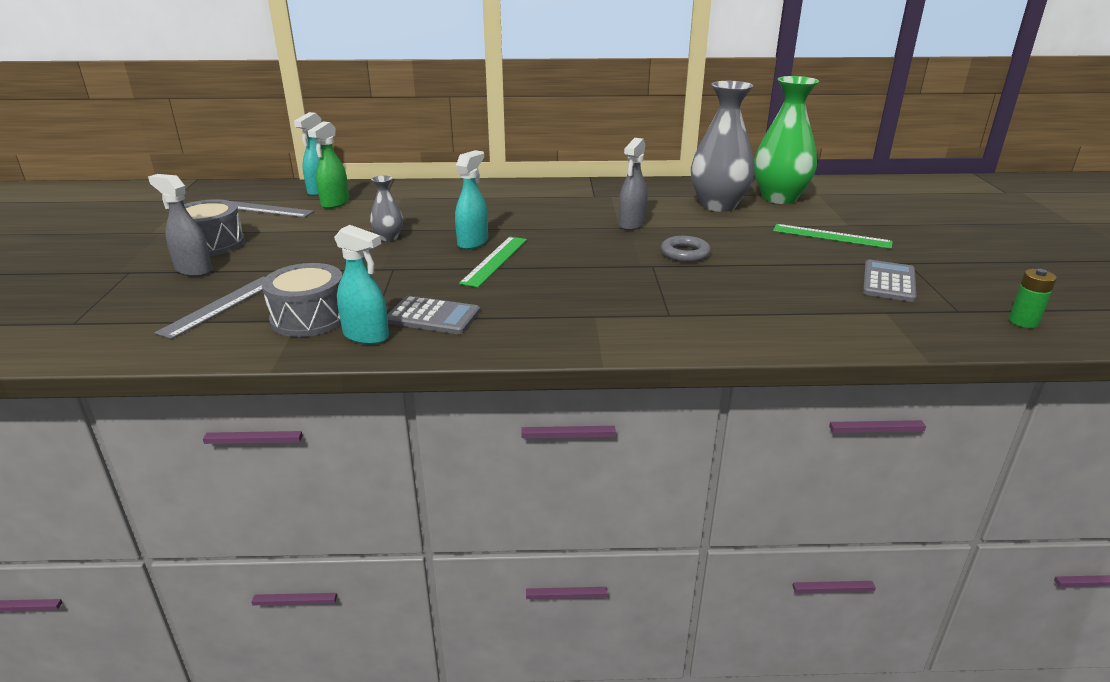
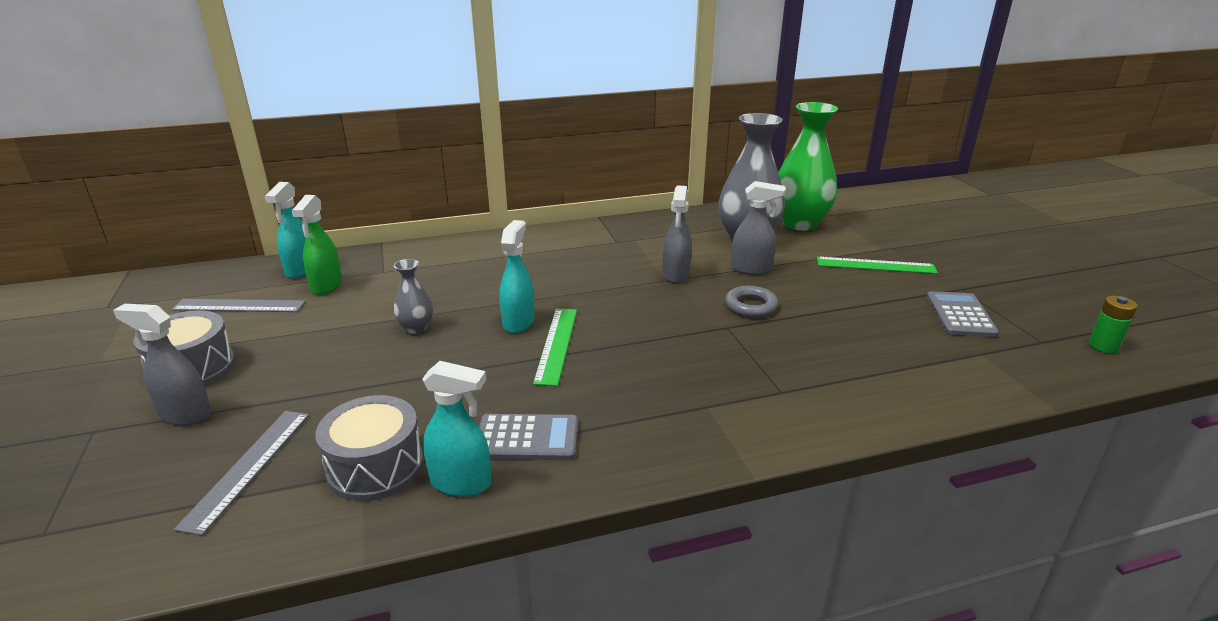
camera: 15 degrees left, 0 degrees up
none -> grey spray bottle [731,181,785,275]

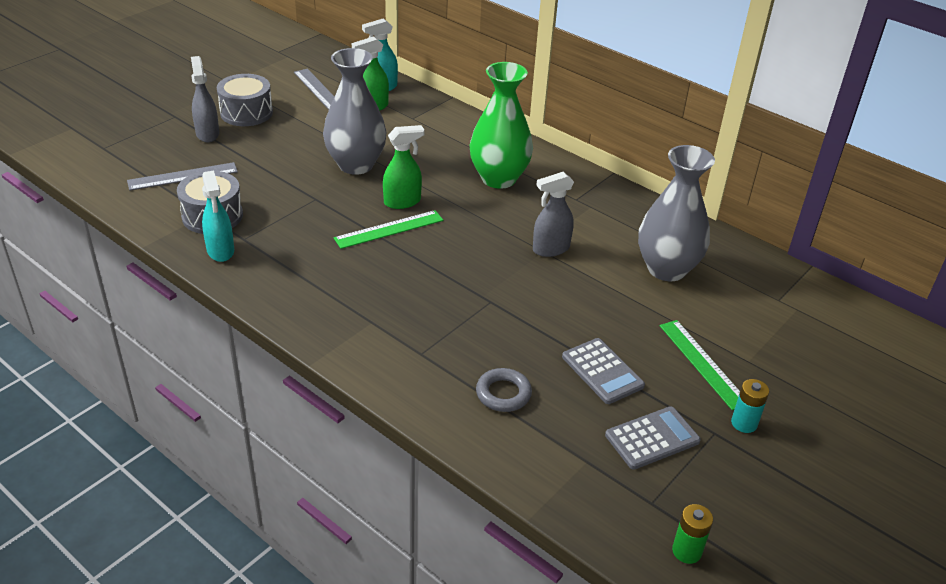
camera: 55 degrees right, 10 degrees up
grey vase [394,259,433,334] -> grey vase [323,48,387,175], size x2.12
grey calculator [479,414,578,460] -> grey calculator moved to [562,338,645,404]
turquoise spray bottle [499,220,534,333] -> green spray bottle [383,125,424,209]
grey ring [725,286,779,318] -> grey ring moved to [476,368,532,412]
grey spray bottle [731,181,785,275] -> none
green vase [778,102,838,231] -> green vase moved to [470,62,533,189]
none -> turquoise battery [731,379,769,433]

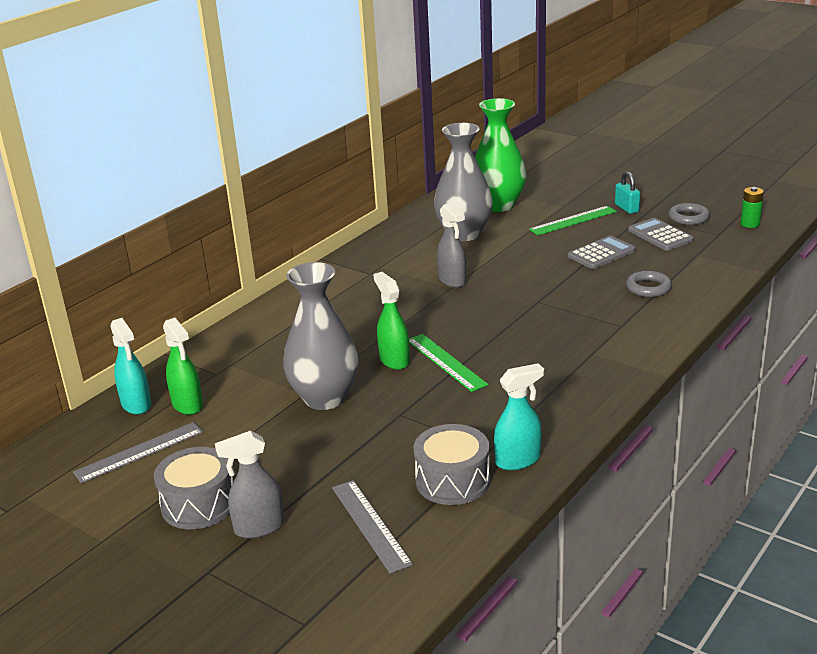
camera: 90 degrees left, 10 degrees down
green vase [470,62,533,189] -> green vase moved to [475,98,526,212]
turquoise battery [731,379,769,433] -> turquoise padlock [615,171,640,214]
none -> grey ring [669,203,710,225]

